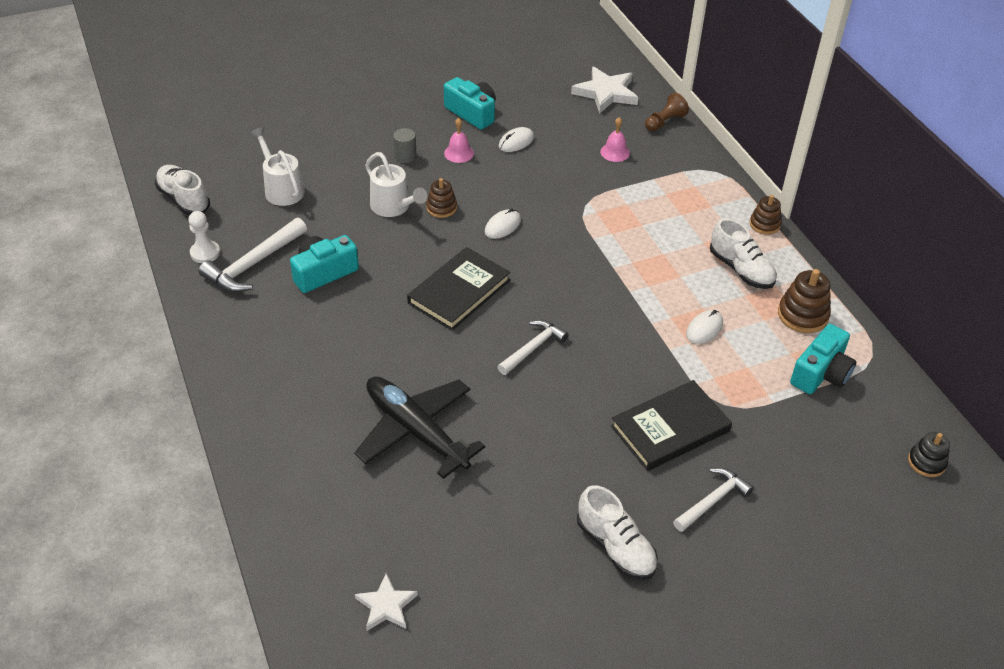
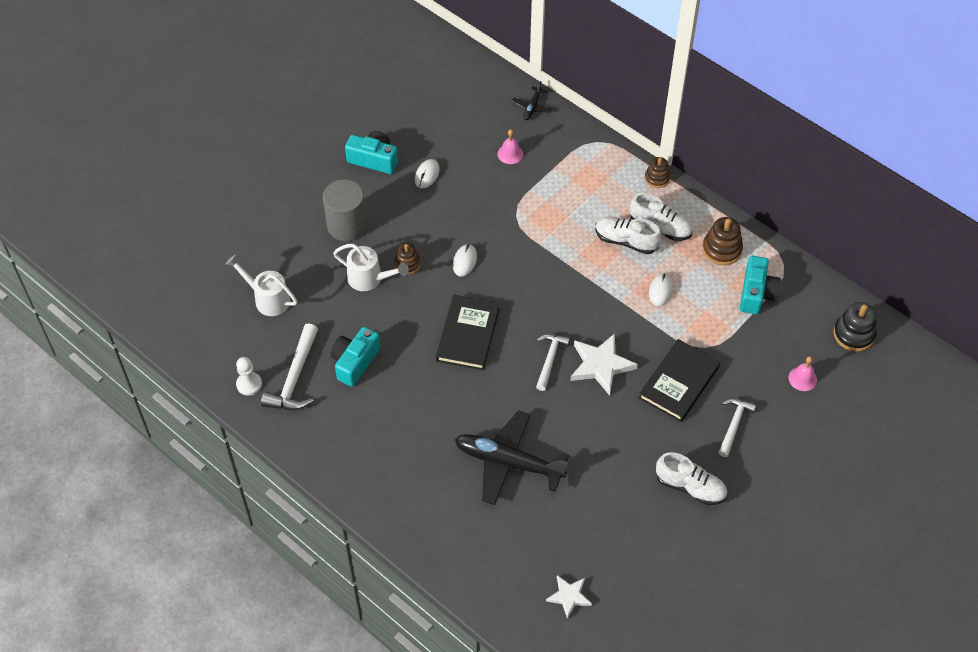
camera: 25 degrees left, 10 degrees up
white shoe [155,165,210,215] -> white shoe moved to [595,217,662,254]
grey cylinder [393,128,417,163] -> grey cylinder [323,180,367,241], size x2.06
pink bell [444,118,474,163] -> pink bell moved to [788,356,817,391]
white star [571,66,638,114] -> white star moved to [570,334,638,396]
brown pawn [645,93,689,131] -> black plane [512,81,553,120]
black stacking toy [908,432,950,477] -> black stacking toy [833,302,877,352], size x1.52

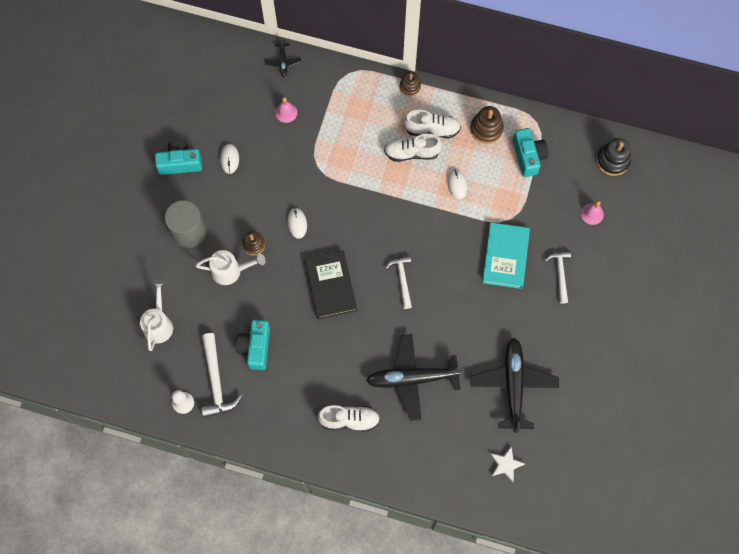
camera: 25 degrees left, 15 degrees up
white watering can [225,255,297,316] -> white watering can turned 90 degrees clockwise [140,279,173,351]
white star [570,334,638,396] -> none
black book [639,339,720,422] -> turquoise book [482,222,530,289]
white shoe [656,452,727,505] -> white shoe moved to [317,405,380,432]
none -> black plane [471,338,559,433]

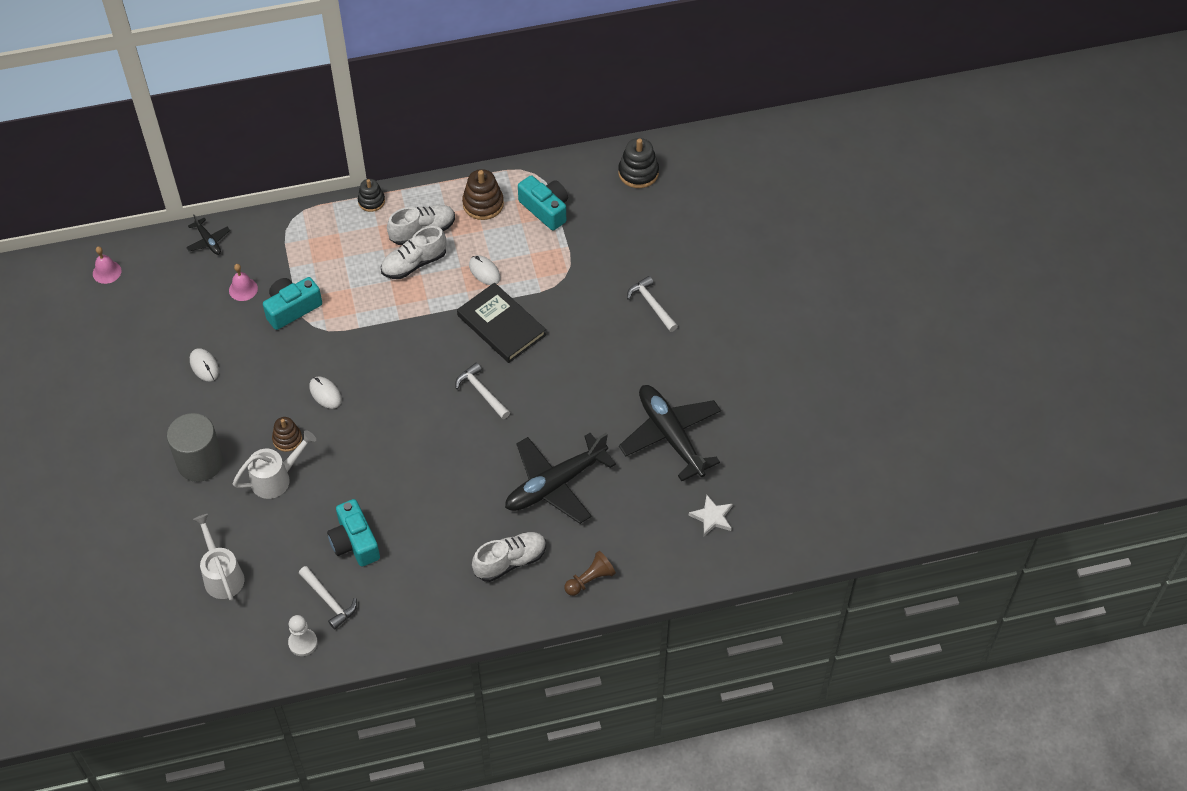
camera: 30 degrees left, 15 degrees down
turquoise camera [155,140,202,175] -> turquoise camera moved to [263,277,322,330]
white hammer [201,333,242,418] -> white hammer [299,566,357,629], size x0.66
black book [305,250,357,319] -> black book moved to [457,283,546,363]
brown stacking toy [399,71,421,97] -> black stacking toy [358,179,385,212]
turquoise book [482,222,530,289] -> none
pink bell [581,201,604,225] -> pink bell moved to [93,247,122,284]
none -> brown pawn [564,551,616,596]

